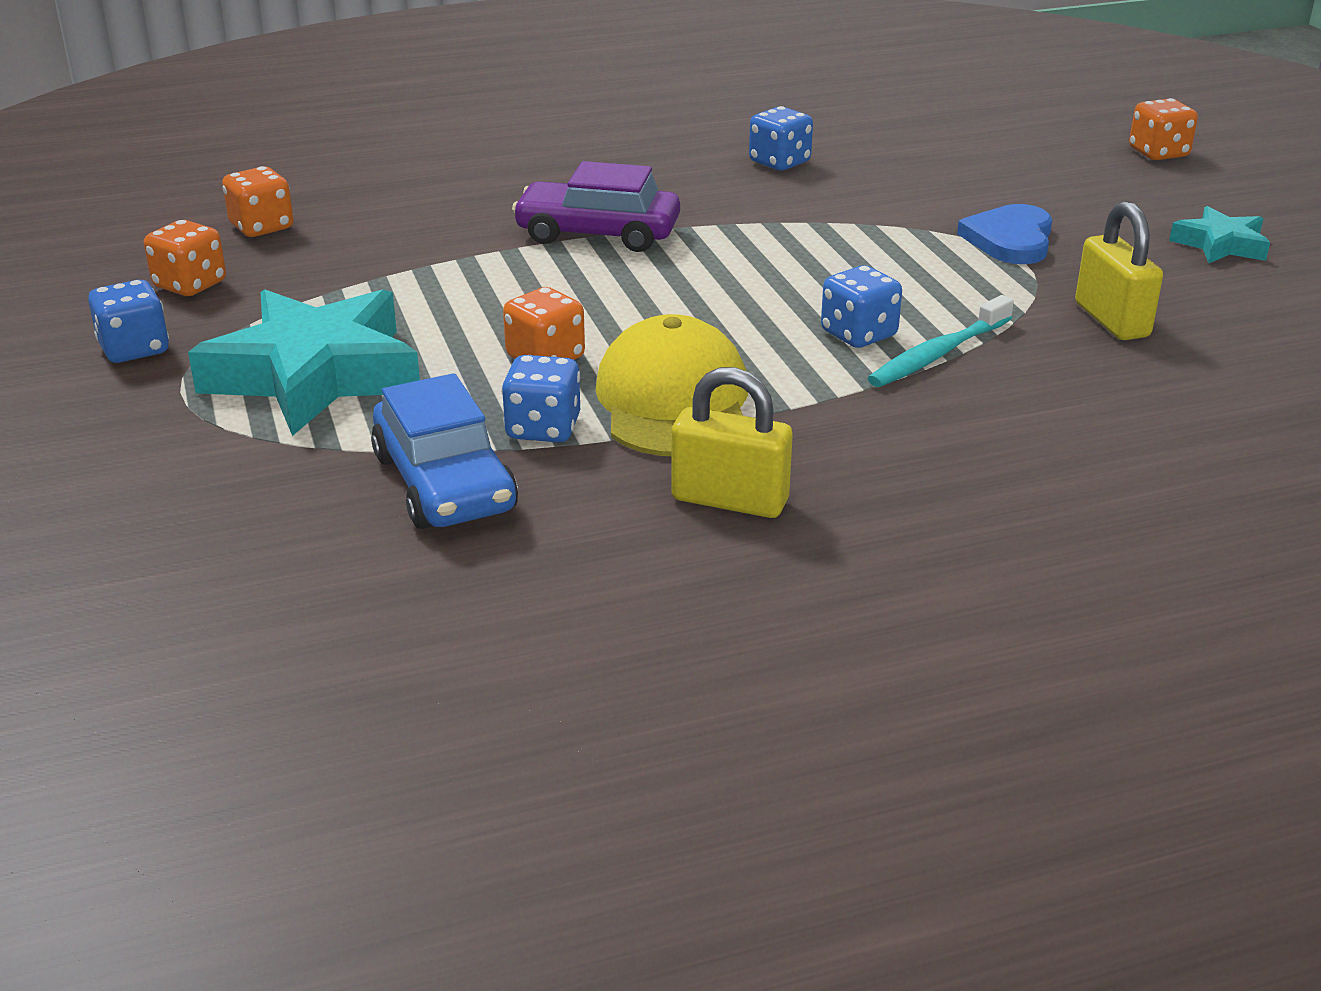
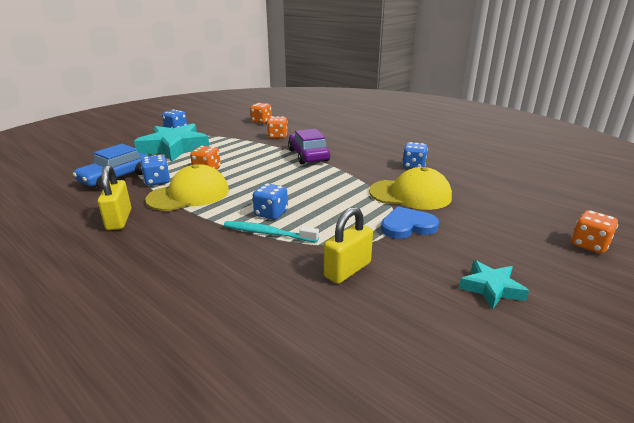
camera: 60 degrees right, 5 degrees down
orange dice [144,220,226,296] -> orange dice moved to [267,116,288,139]
none -> yellow cap [369,167,452,210]

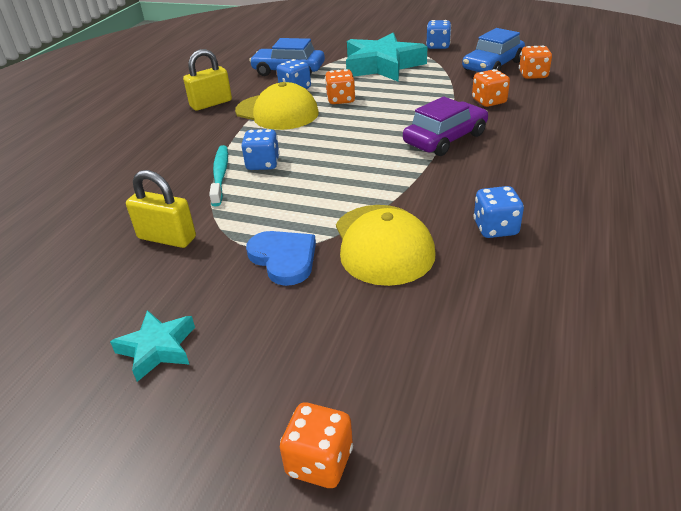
camera: 70 degrees right, 10 degrees up
none -> blue car [462,28,525,72]

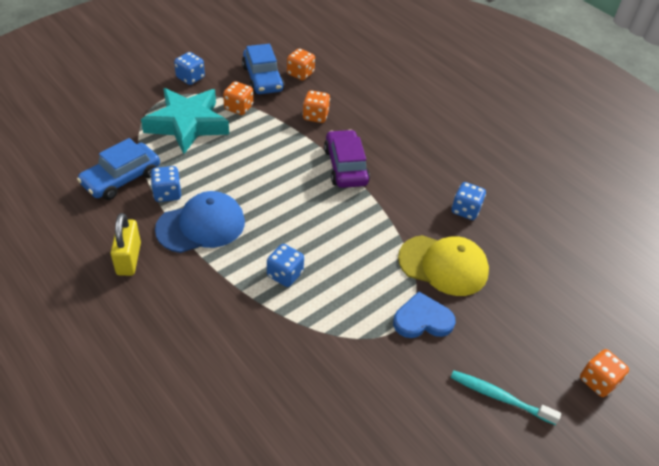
camera: 65 degrees left, 10 degrees up
turquoise star [110,310,195,382] -> none
yellow padlock [126,170,196,248] -> none
turquoise toothbrush [209,145,228,206] -> turquoise toothbrush moved to [451,370,561,425]
yellow cap [235,82,319,130] -> blue cap [155,191,245,253]
orange dice [325,69,355,104] -> orange dice moved to [223,81,253,115]

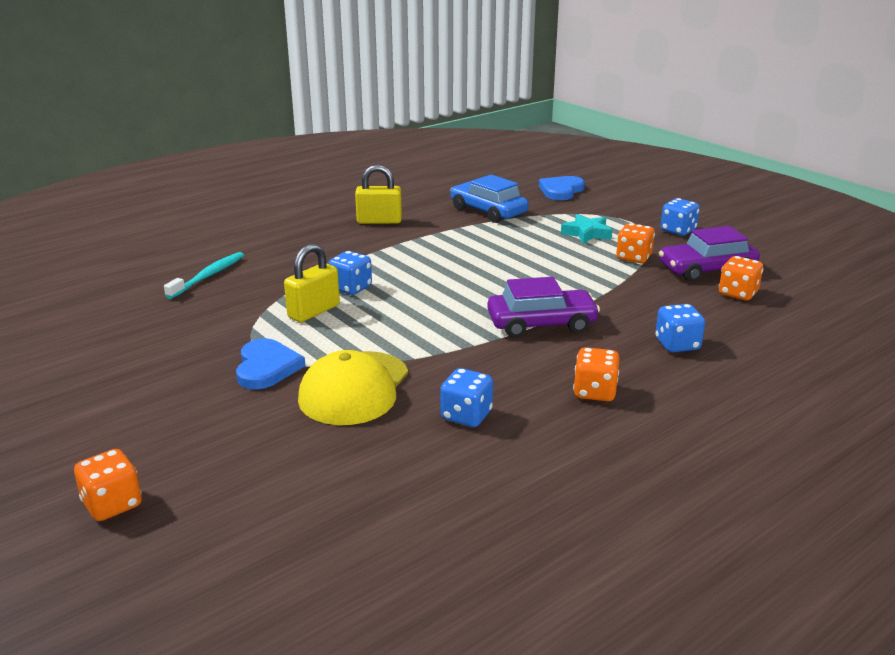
camera: 95 degrees right, 20 degrees down
turquoise star [141,88,229,154] -> turquoise star [561,214,612,244], size x0.50
blue dice [150,166,181,202] -> blue dice moved to [655,304,705,352]
blue cap [155,191,245,253] -> none
blue car [242,44,284,94] -> purple car [659,226,760,282]
orange dice [303,90,330,123] -> orange dice moved to [573,347,620,401]
turquoise toothbrush [451,370,561,425] -> turquoise toothbrush moved to [164,252,244,299]
none -> yellow padlock [284,244,340,322]
none -> blue heart [539,176,585,200]

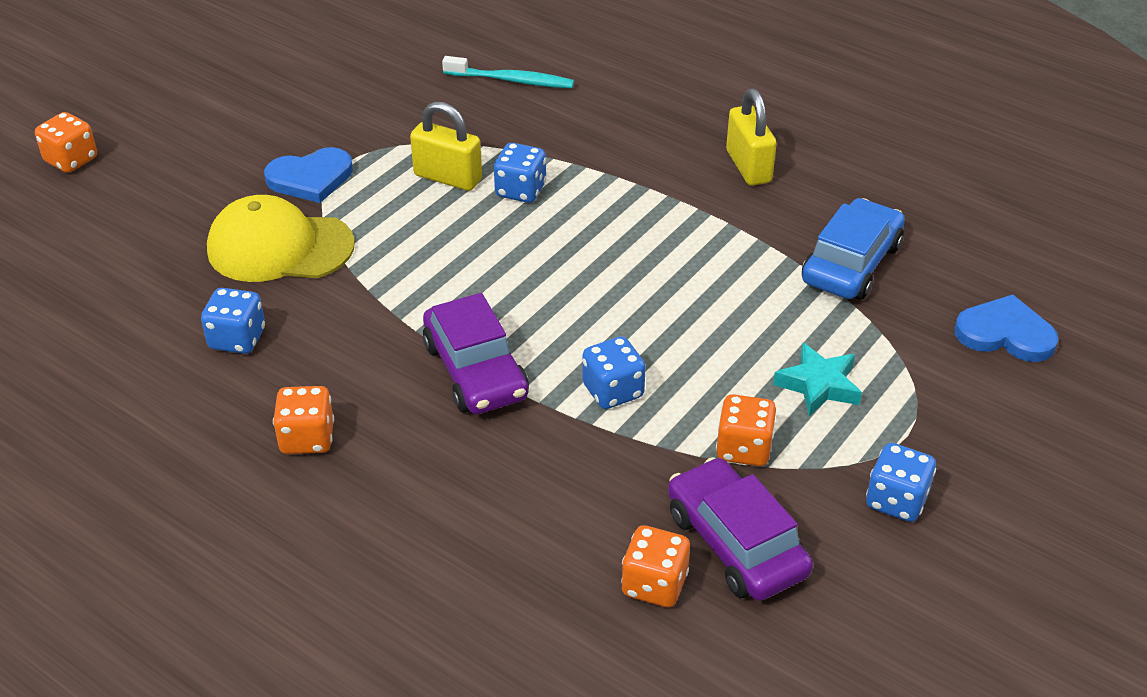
camera: 75 degrees right, 15 degrees up
blue dice [655,304,705,352] -> blue dice moved to [582,336,646,409]

